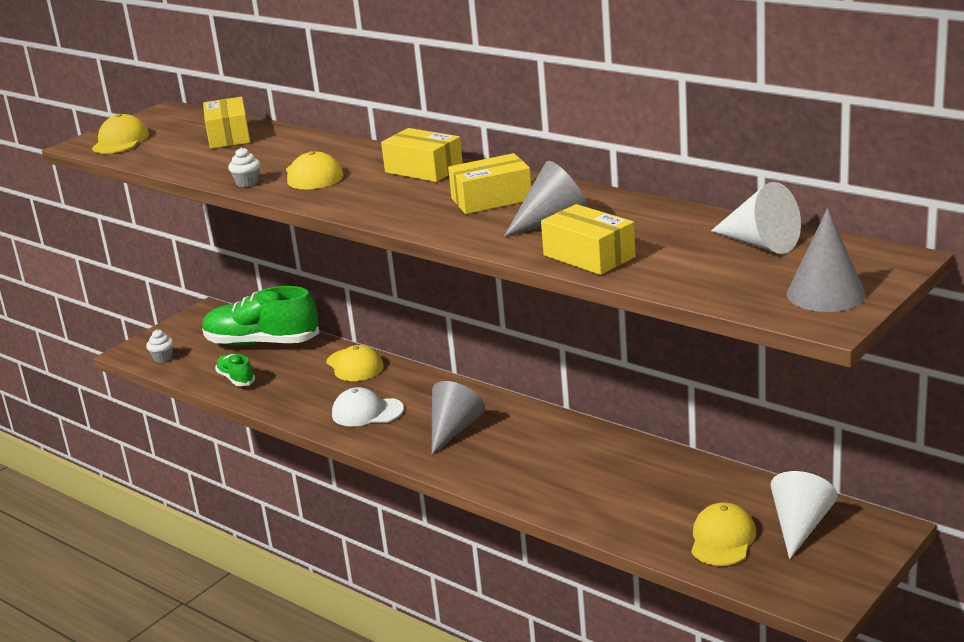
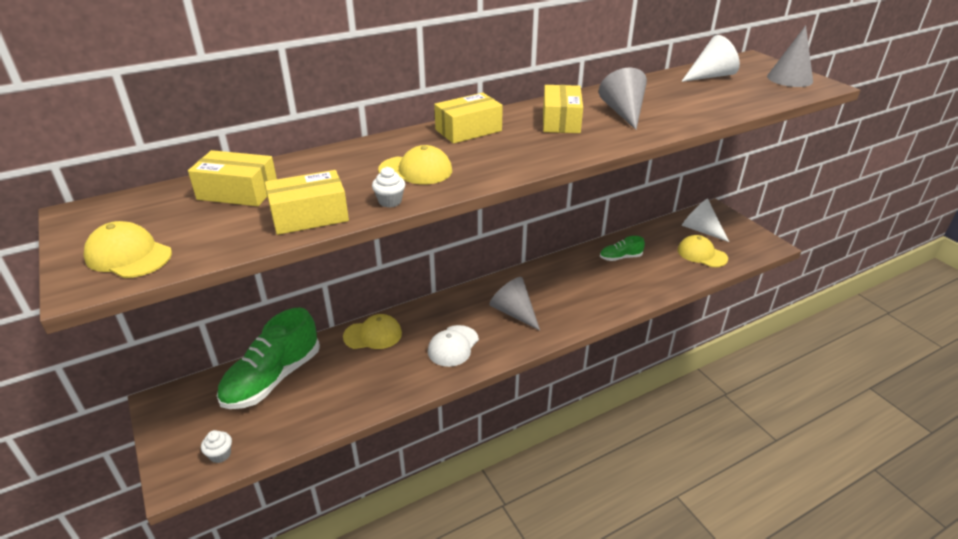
camera: 70 degrees left, 10 degrees up
green shoe [215,354,255,386] -> green shoe moved to [600,236,645,261]
yellow box [541,204,636,275] -> yellow box moved to [265,170,349,235]

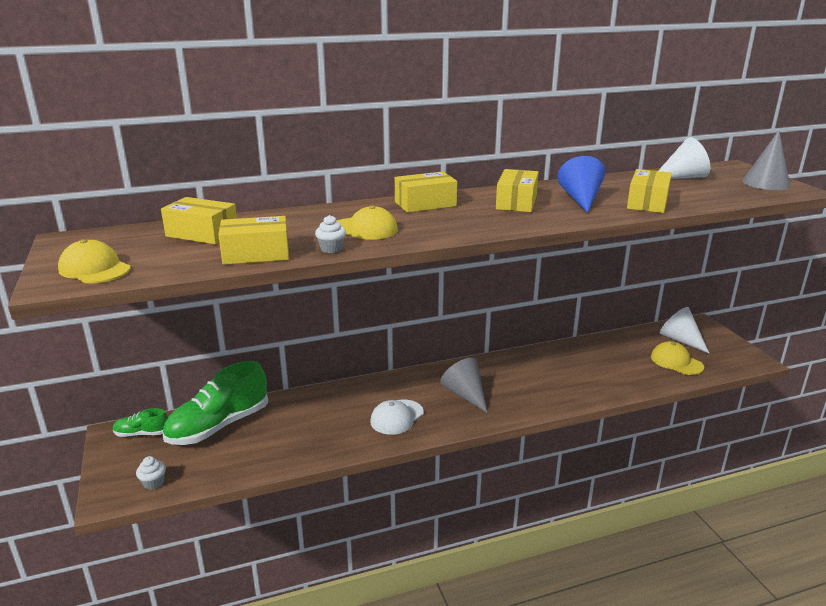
camera: 10 degrees right, 10 degrees down
yellow cap [343,314,402,349] -> none
grey cone [599,68,647,130] -> blue cone [557,156,605,213]
green shoe [600,236,645,261] -> green shoe moved to [113,408,168,437]
none -> yellow box [627,169,672,213]

